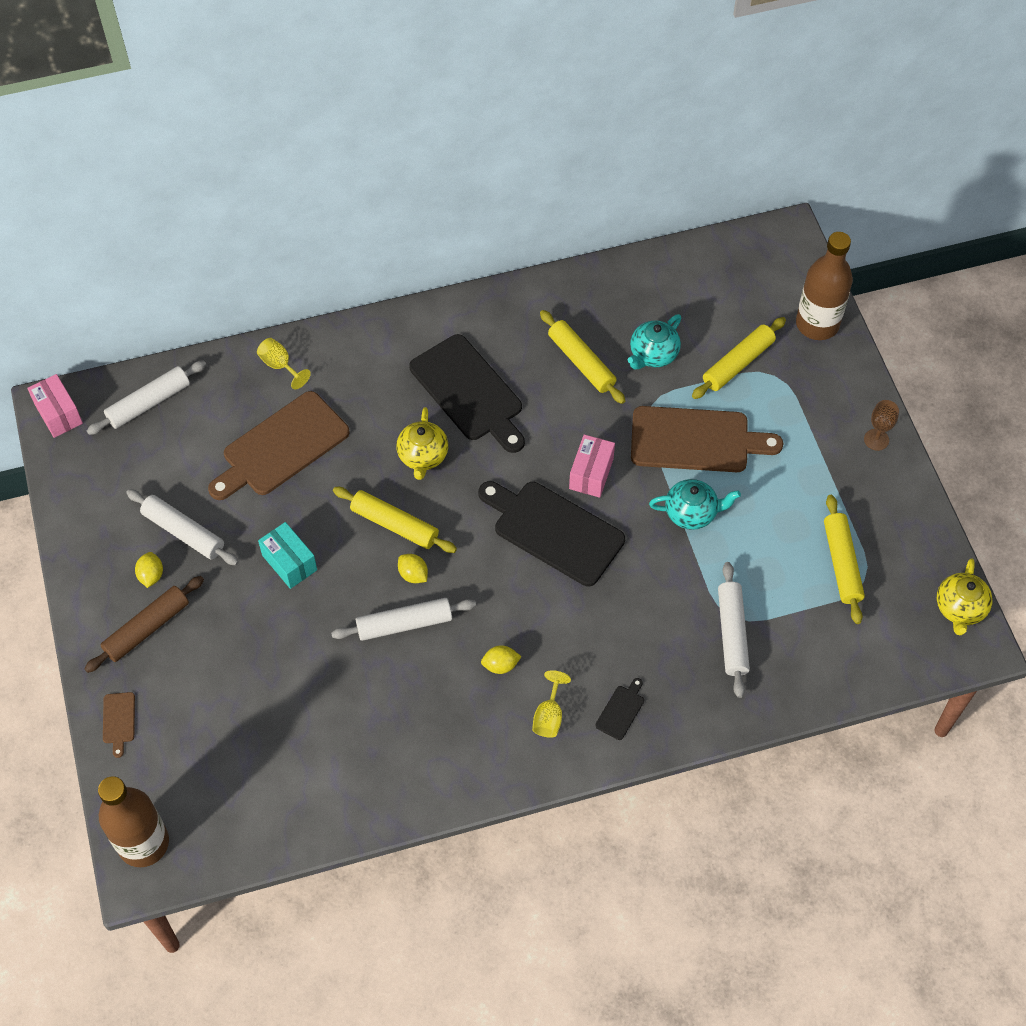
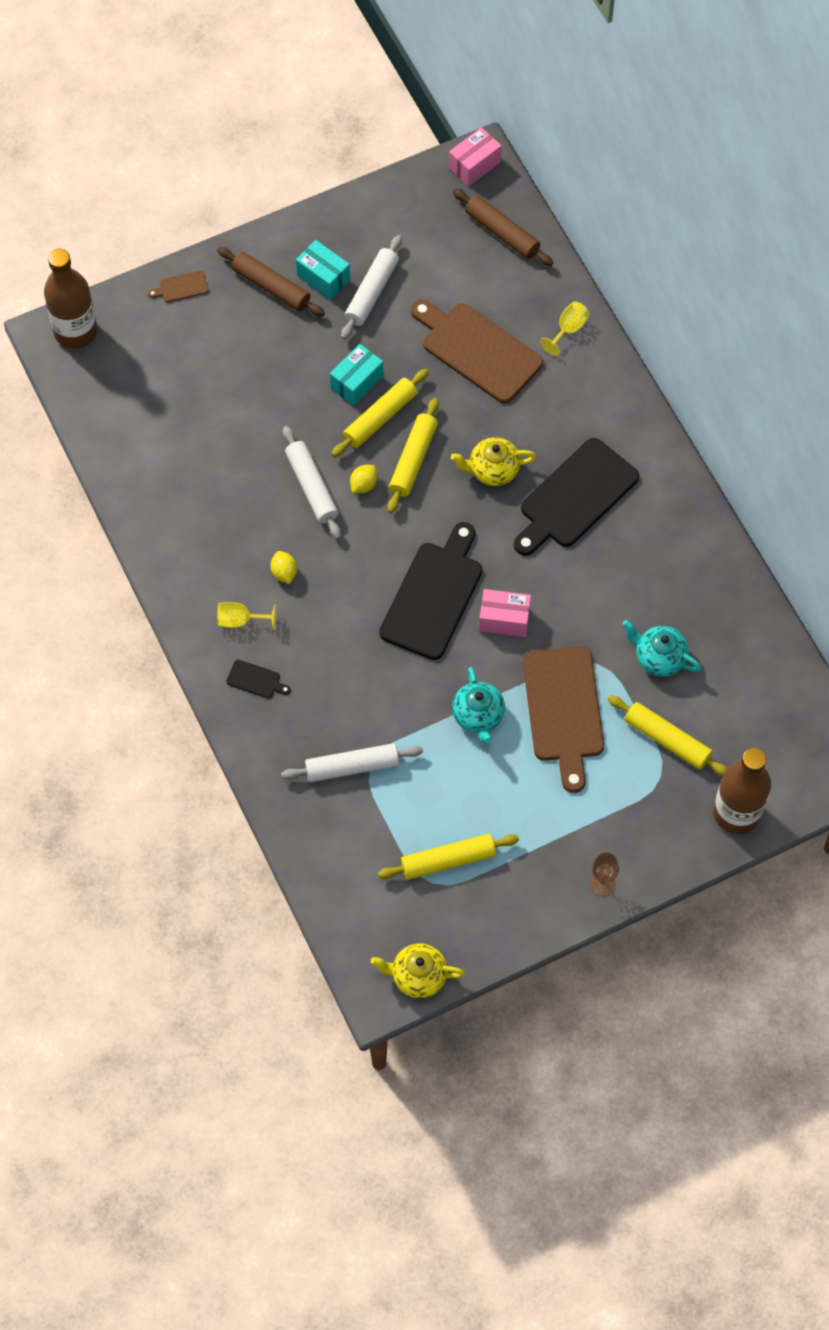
camera: 80 degrees right, 5 degrees up
white rolling pin [87,361,206,435] -> brown rolling pin [453,188,553,266]
yellow lemon [135,552,163,588] -> turquoise box [296,240,350,300]
yellow rolling pin [540,310,625,404] -> yellow rolling pin moved to [331,369,429,457]

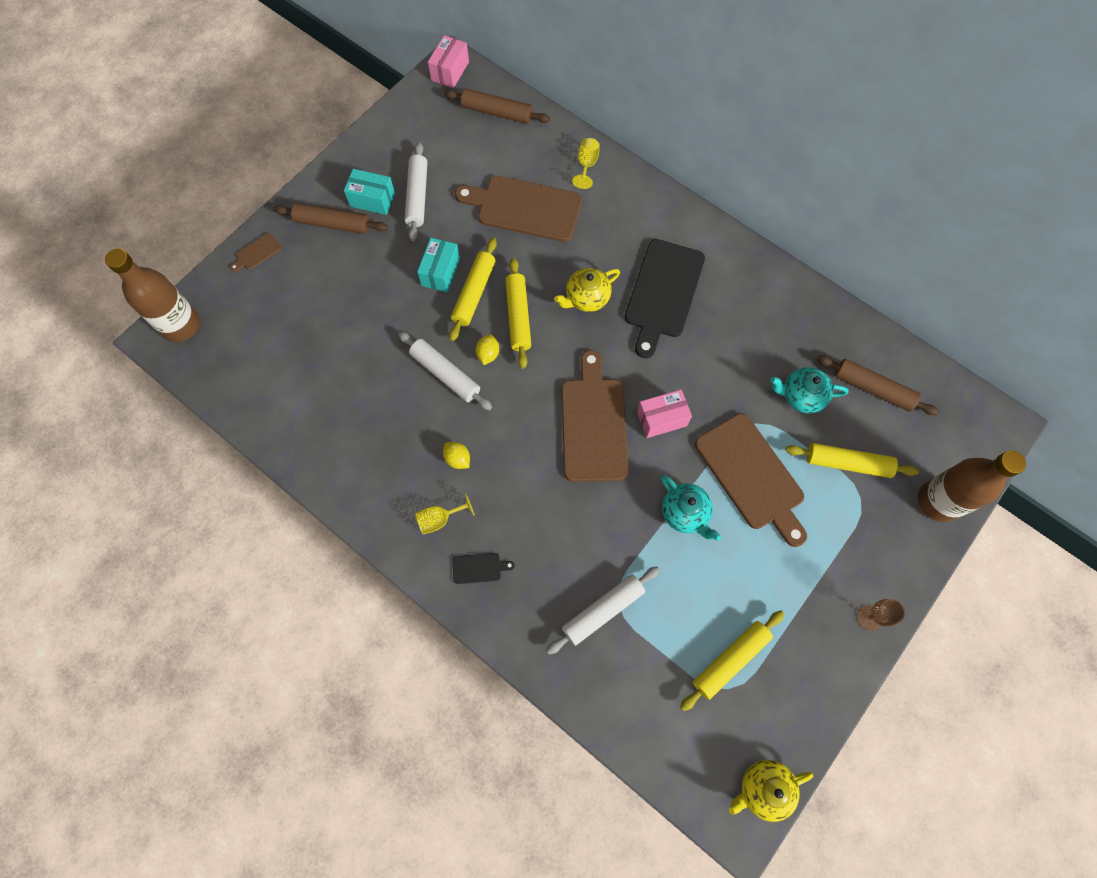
camera: 25 degrees left, 5 degrees up
black cutting board [379,522,482,660] -> brown cutting board [562,350,628,482]
none -> brown rolling pin [817,355,939,415]

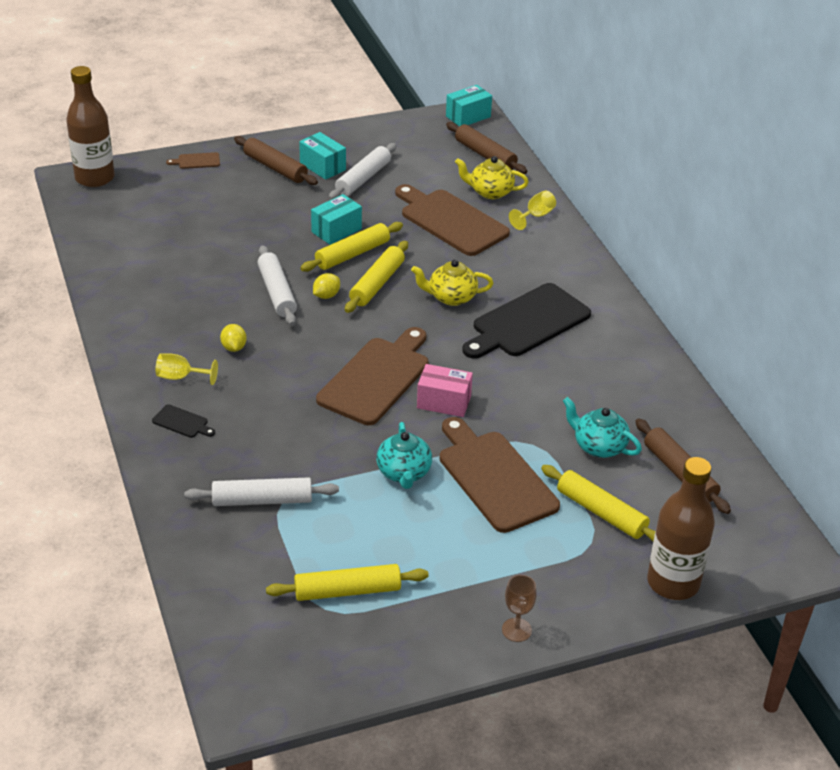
camera: 30 degrees right, 30 degrees down
pink box [428,35,469,88] -> turquoise box [446,85,492,126]
brown cutting board [695,413,807,547] -> brown cutting board turned 150 degrees clockwise [439,417,560,533]
yellow teapot [729,760,813,822] -> yellow teapot moved to [455,156,529,199]

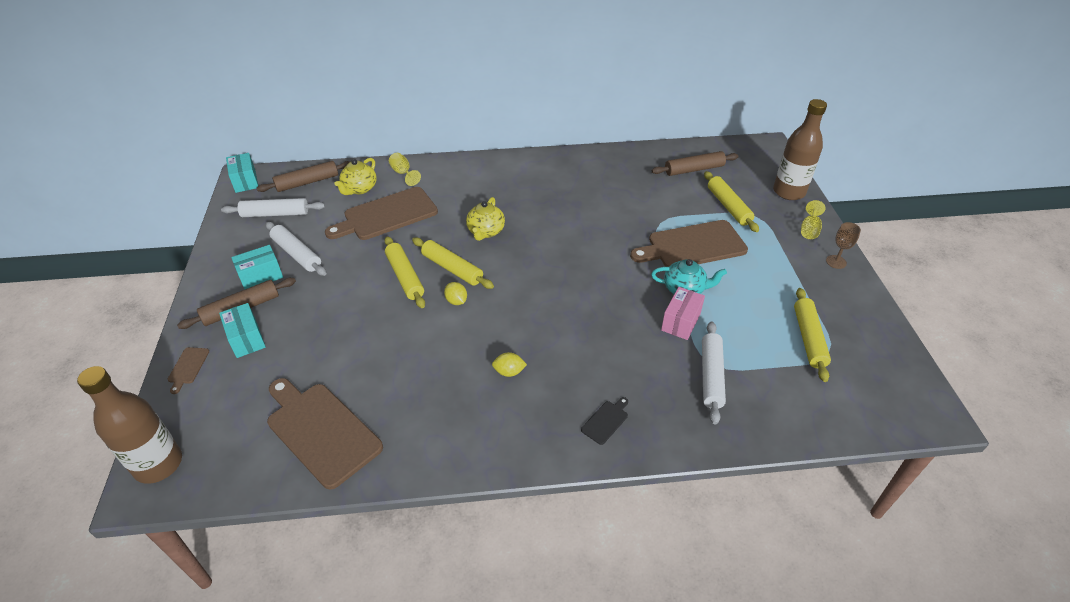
camera: 75 degrees left, 5 degrees up
yellow goblet [155,353,218,385] -> yellow goblet moved to [801,200,826,239]
white rolling pin [258,245,297,325] -> white rolling pin moved to [221,198,325,217]
turquoise box [311,194,362,245] -> turquoise box moved to [219,303,266,358]
brown cutting board [316,327,428,425] -> brown cutting board moved to [267,378,383,489]
pink box [417,364,473,417] -> pink box moved to [661,287,705,340]
black cutting board [462,283,591,359] -> none
yellow rolling pin [541,465,655,541] -> yellow rolling pin turned 75 degrees counterclockwise [704,171,759,232]
turquoise teapot [563,397,642,458] -> none

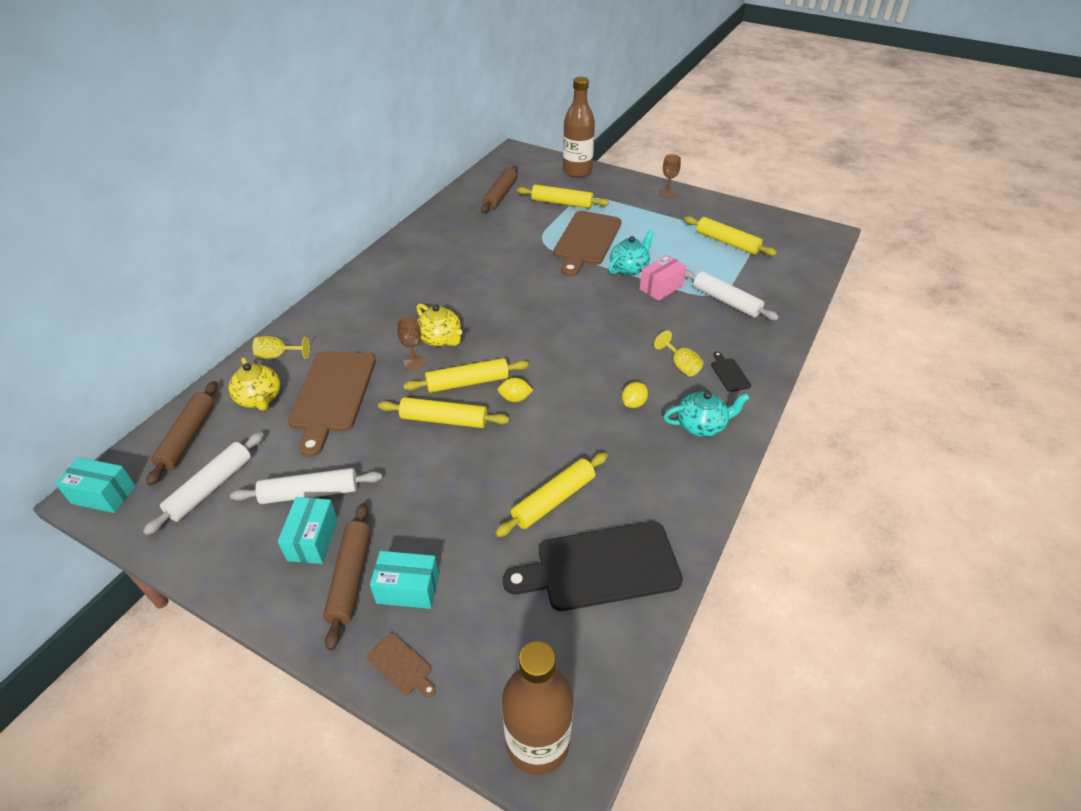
camera: 55 degrees left, 0 degrees up
brown cutting board [267,378,383,489] -> black cutting board [503,522,683,611]
pink box [661,287,705,340] -> pink box turned 75 degrees clockwise [640,255,686,301]
yellow goblet [801,200,826,239] -> yellow goblet moved to [654,331,703,376]
none -> brown goblet [397,317,425,370]
none -> yellow rolling pin [495,452,608,537]
none -> turquoise teapot [664,391,750,437]

